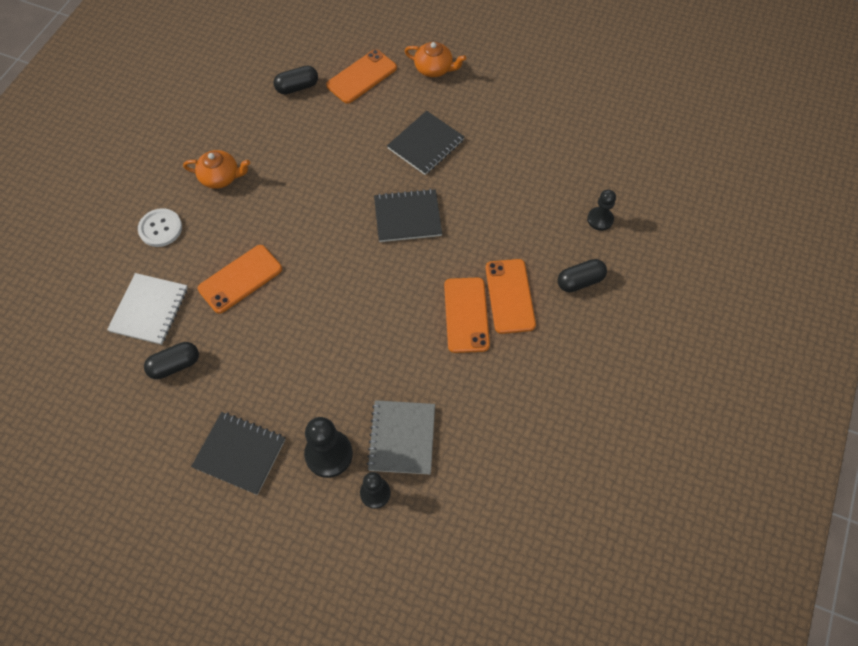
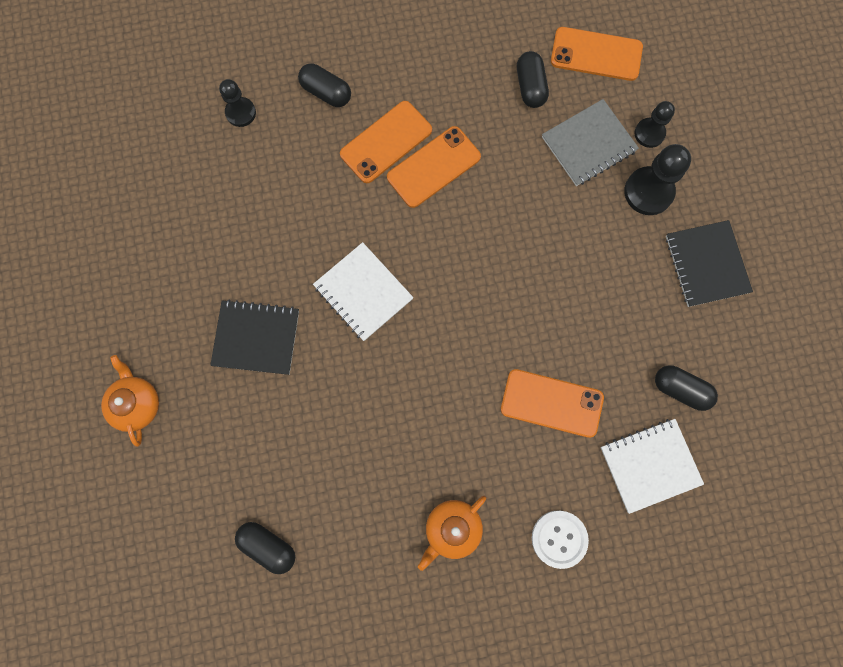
camera: 125 degrees left, 15 degrees up
orange teapot [183,150,250,189] -> orange teapot turned 105 degrees counterclockwise [418,495,486,571]
orange phone [326,49,397,104] -> orange phone moved to [551,27,643,81]
black notebook [374,189,442,242] -> white notebook [313,242,414,341]
none -> black capsule [517,51,549,108]

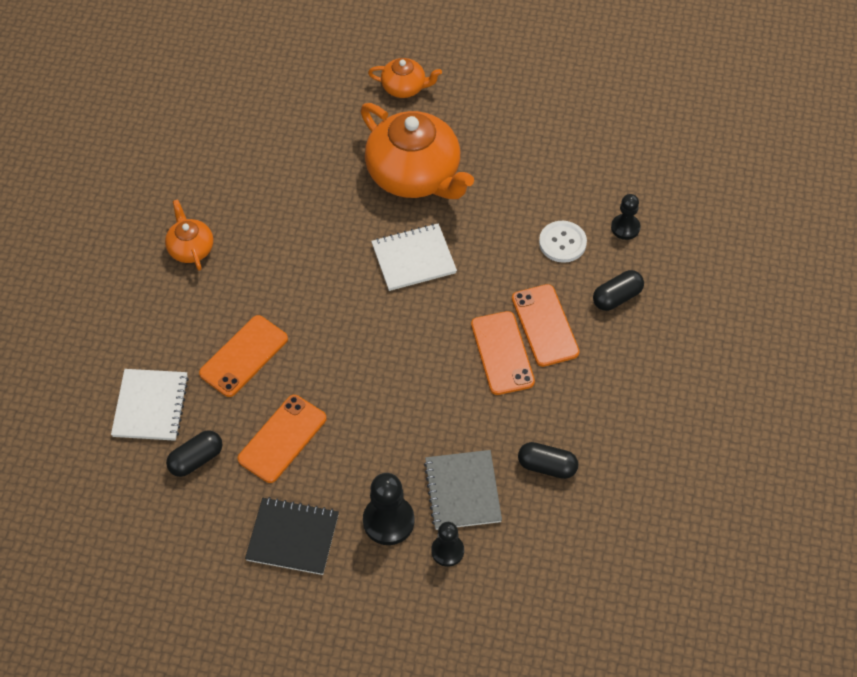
camera: 115 degrees right, 20 degrees down
black notebook [210,299,299,375] -> orange teapot [360,103,474,199]
black capsule [235,522,295,574] -> none
white button [532,510,589,569] -> white button moved to [539,221,587,263]
orange phone [551,27,643,81] -> orange phone moved to [237,395,327,483]

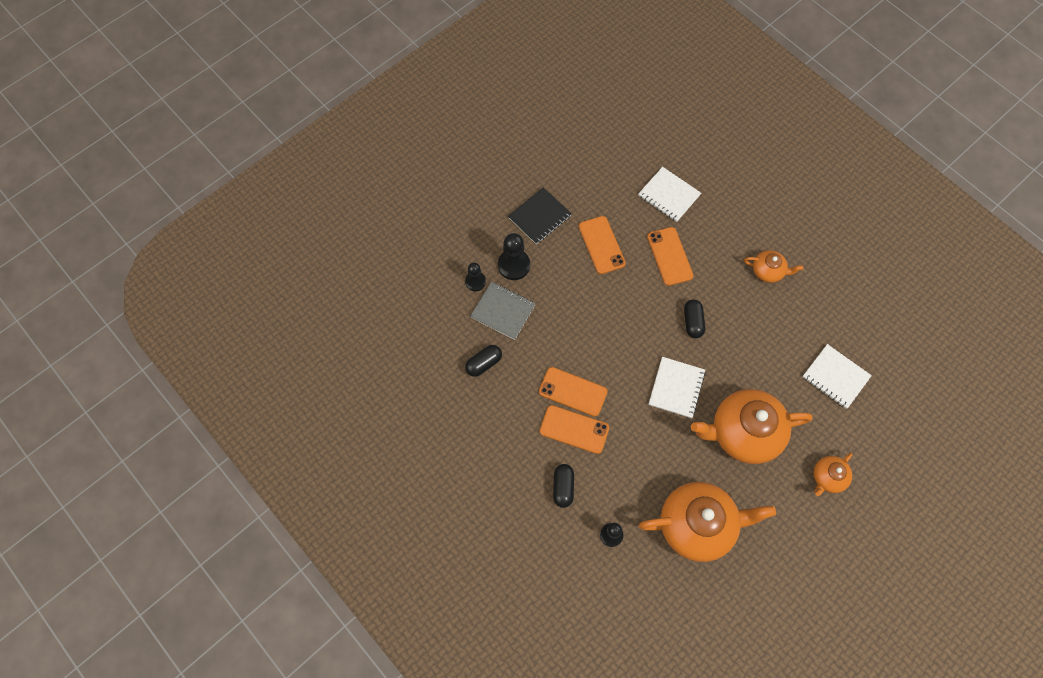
camera: 125 degrees right, 10 degrees up
black capsule [166,430,222,477] -> black capsule moved to [684,299,705,338]
white button [539,221,587,263] -> none
none -> orange teapot [639,482,776,562]
none -> white notebook [803,344,872,409]

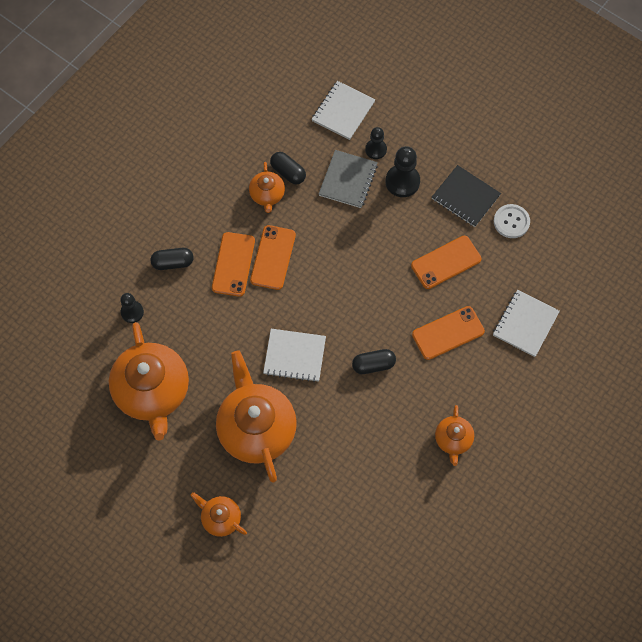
camera: 80 degrees right, 0 degrees up
white notebook [803,344,872,409] -> white notebook moved to [312,81,375,140]
none -> orange teapot [249,162,285,213]
none -> white button [494,204,530,238]

